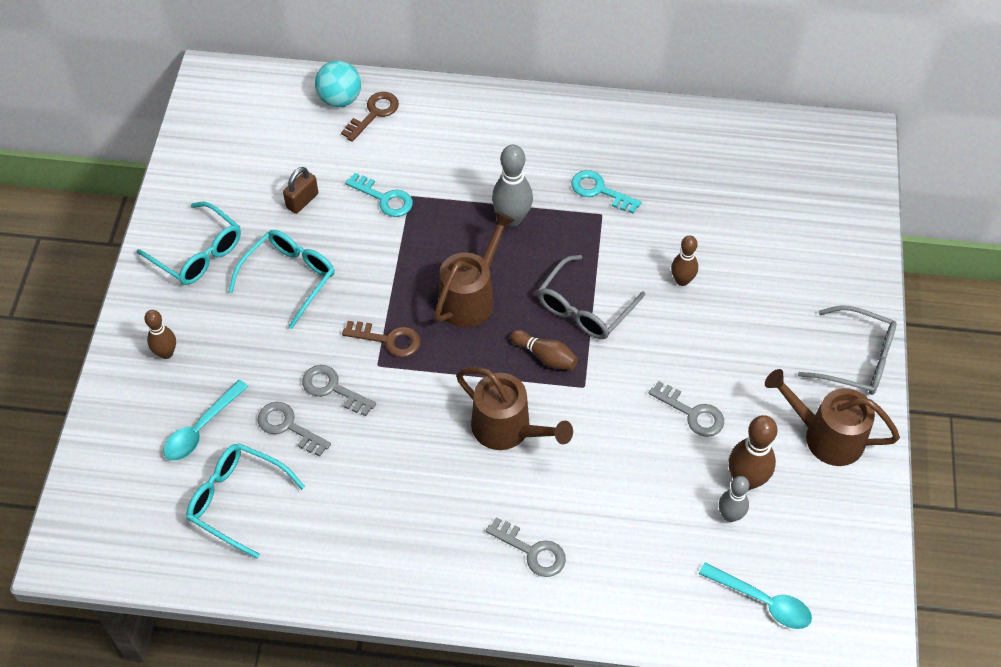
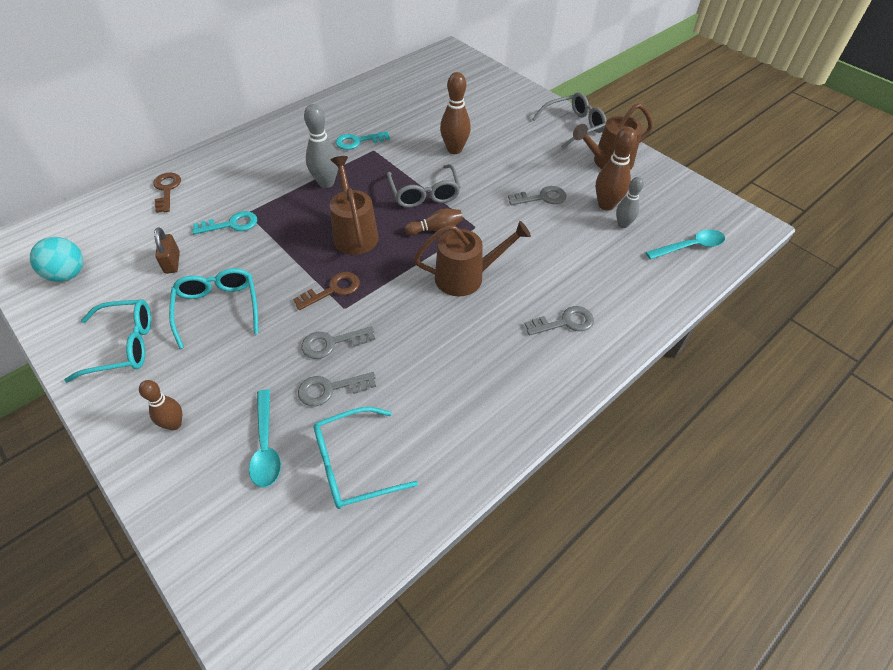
camera: 50 degrees left, 5 degrees down
turquoise ball [315,60,361,107] -> turquoise ball moved to [30,237,83,282]
brown bowling pin [671,236,698,286] -> brown bowling pin [440,72,471,154], size x1.56

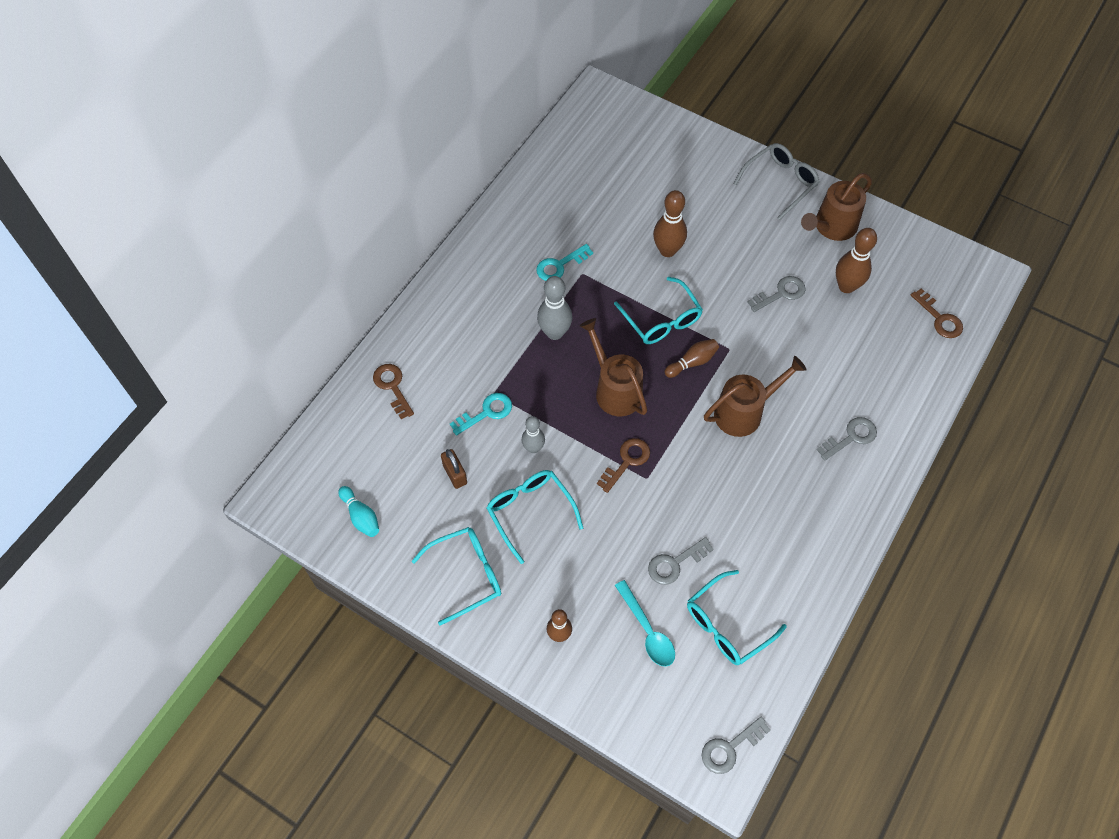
camera: 15 degrees left, 10 degrees up
turquoise ball [30,237,83,282] -> turquoise bowling pin [338,486,379,537]
grey key [301,326,375,359] -> grey key moved to [702,716,771,774]
grey glasses [387,164,461,208] -> turquoise glasses [614,277,703,344]
grey bowling pin [616,177,644,228] -> grey bowling pin moved to [522,416,545,453]
turquoise spoon [646,230,725,259] -> brown key [911,288,963,338]

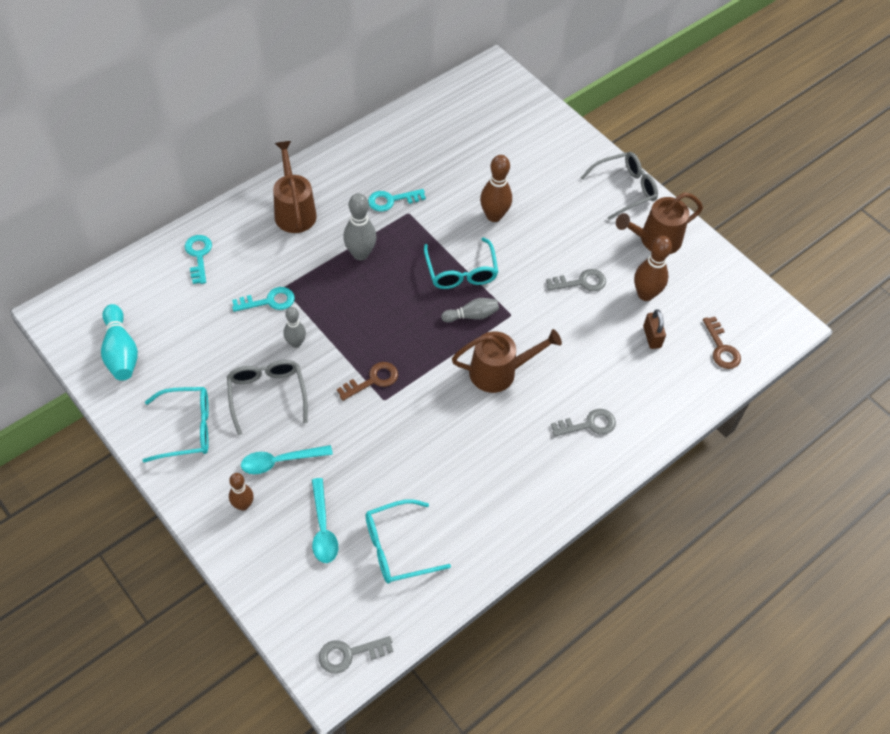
camera: 15 degrees right, 5 degrees down
turquoise bowling pin [338,486,379,537] -> turquoise bowling pin [101,304,138,381], size x1.56
brown key [373,364,414,419] -> turquoise key [185,235,212,284]
brown padlock [441,449,467,489] -> brown padlock moved to [643,309,666,349]
turquoise glasses [487,470,583,564] -> grey glasses [227,360,308,435]
brown watering can [580,318,648,416] -> brown watering can moved to [273,141,317,233]
grey key [648,537,714,585] -> none
brown bowling pin [665,339,719,378] -> grey bowling pin [441,298,499,323]
none -> turquoise spoon [241,445,333,474]

